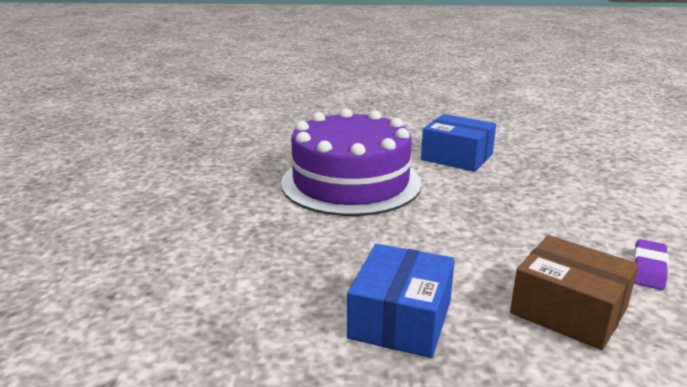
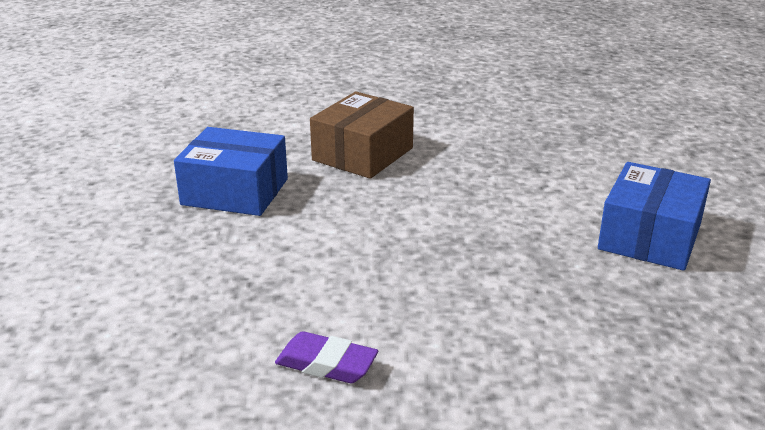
camera: 85 degrees right, 5 degrees up
purple cake [281,108,422,216] -> none
brown box [510,235,639,350] -> brown box moved to [310,92,414,179]

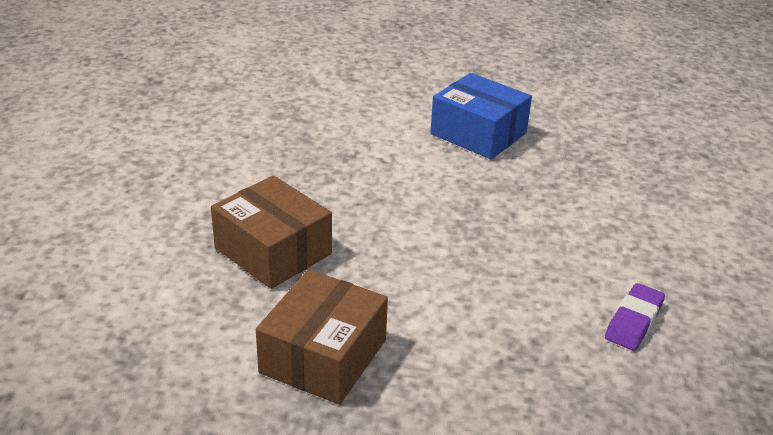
camera: 80 degrees left, 5 degrees up
blue box [174,127,288,216] -> brown box [256,269,388,405]

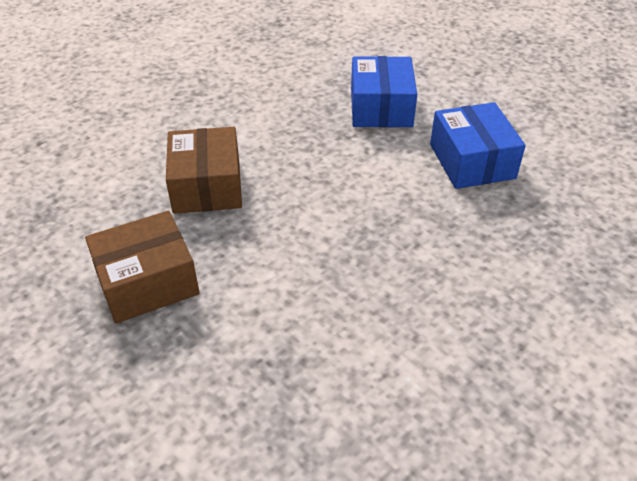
camera: 40 degrees right, 10 degrees up
purple eraser [605,283,665,351] -> none
none -> blue box [351,56,417,127]

